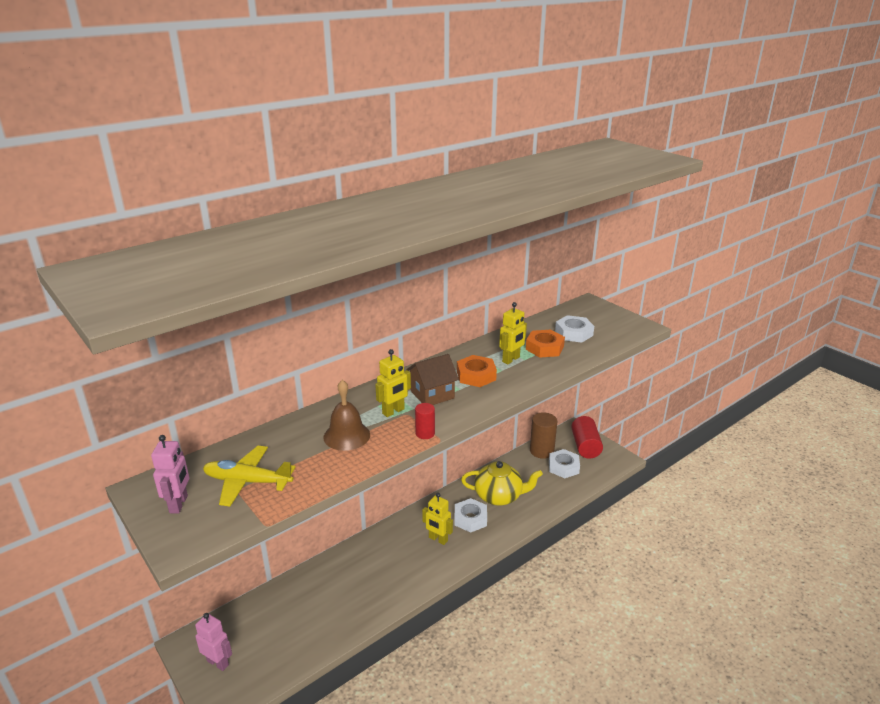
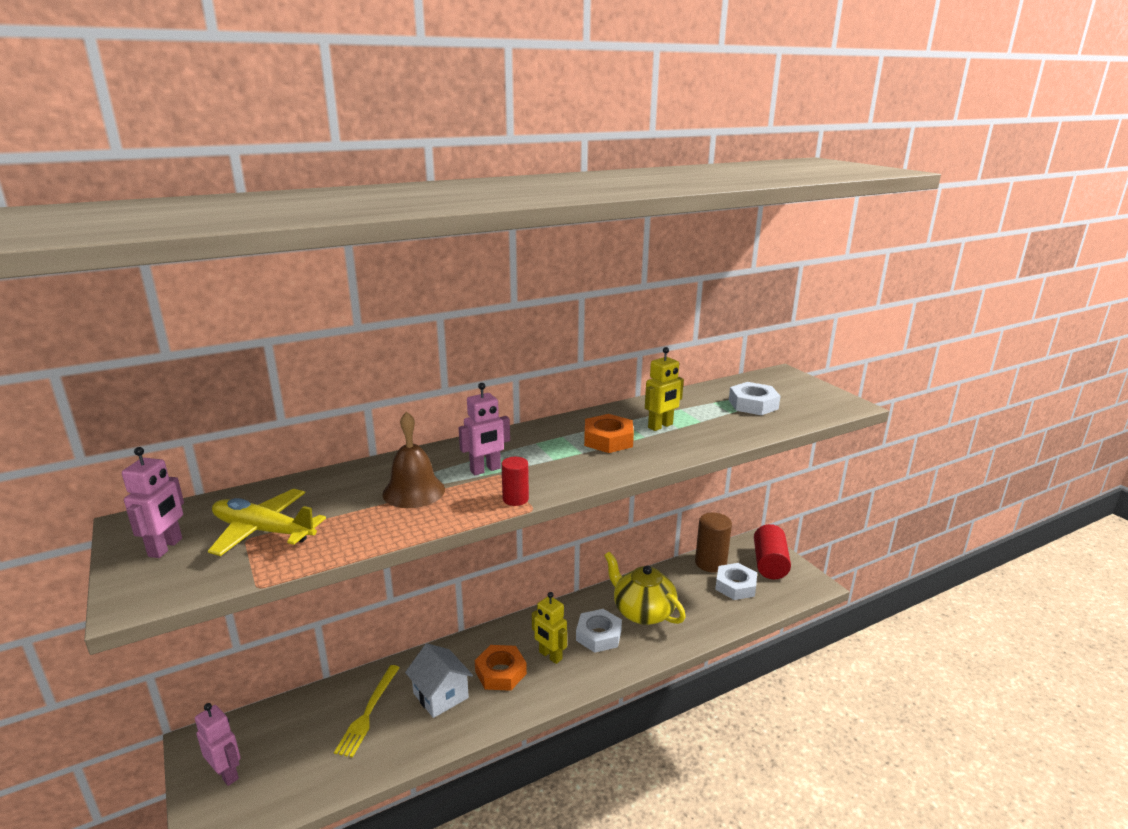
camera: 10 degrees right, 5 degrees down
yellow robot [375,349,411,417] -> pink robot [459,383,510,475]
brown house [406,354,459,405] -> none
yellow teapot [461,461,543,506] -> yellow teapot turned 150 degrees counterclockwise [604,552,686,625]
orange nut [526,330,565,358] -> orange nut moved to [475,645,527,691]
none -> yellow fork [334,665,400,758]
none -> white house [405,643,473,718]

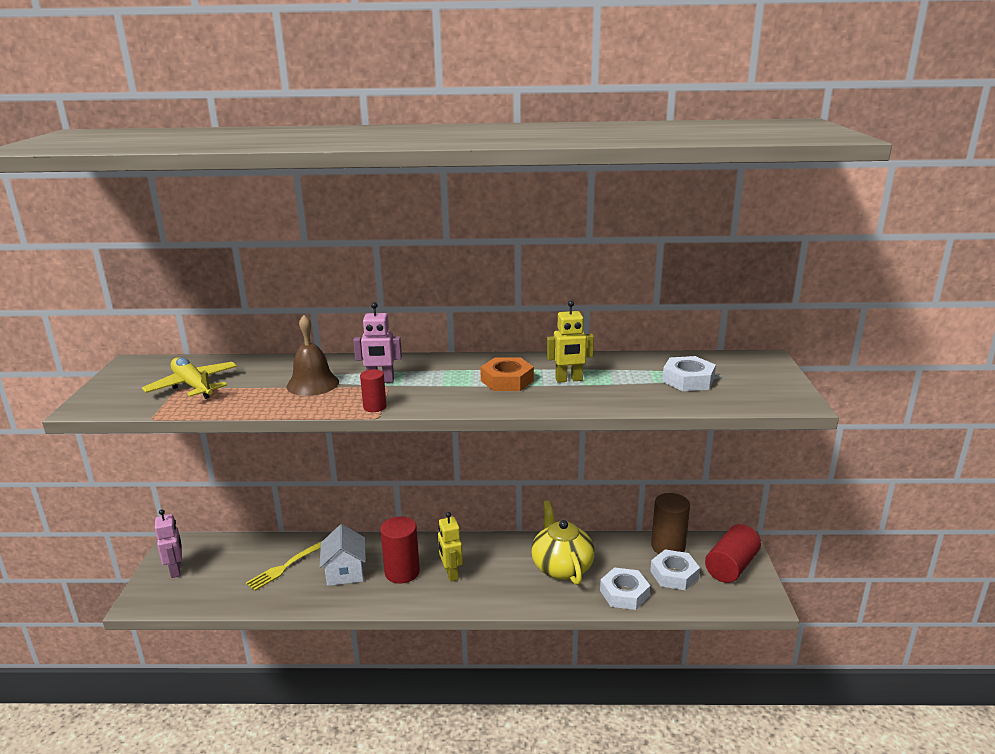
camera: 30 degrees right, 0 degrees up
pink robot [122,447,184,558] -> none
orange nut [475,645,527,691] -> red cylinder [380,517,420,584]
white nut [576,609,622,653] -> white nut moved to [600,567,650,610]

